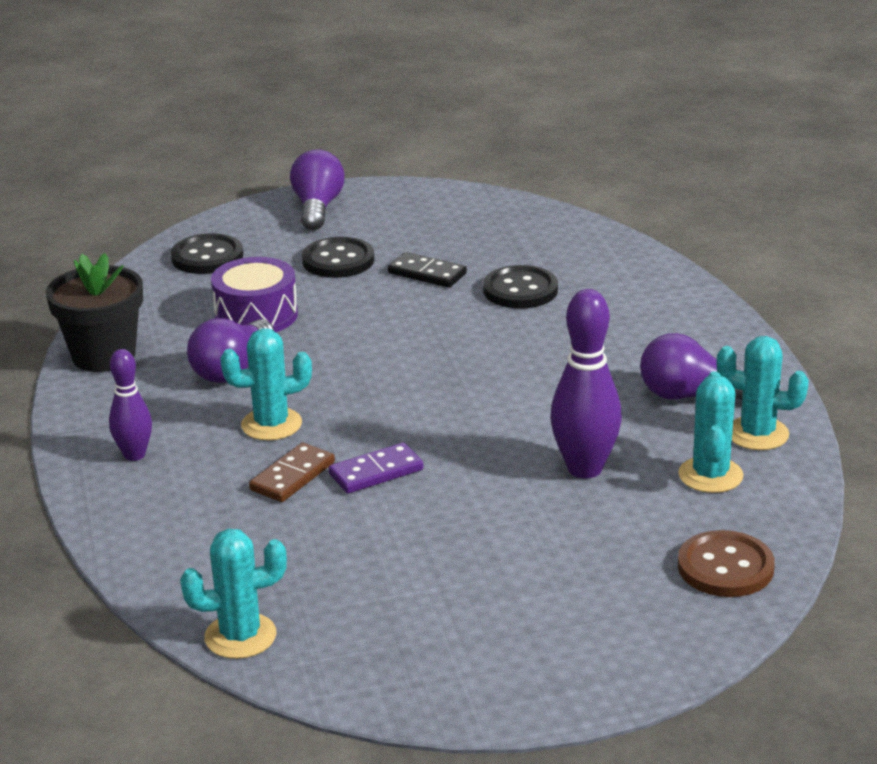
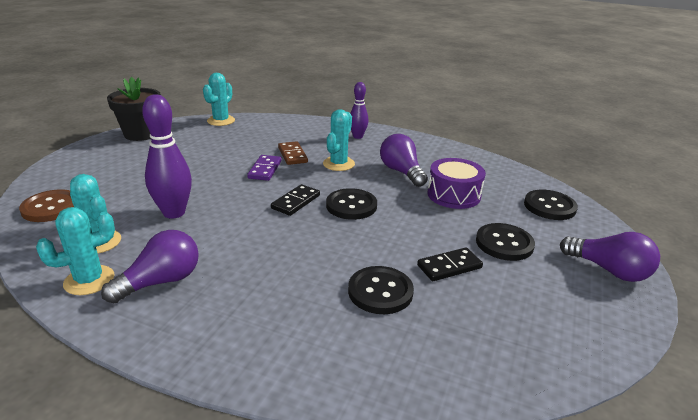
camera: 125 degrees right, 0 degrees up
black flower pot [46,253,143,372] -> black flower pot moved to [107,77,161,141]
none -> black domino [271,184,320,216]
none -> black button [326,188,377,220]

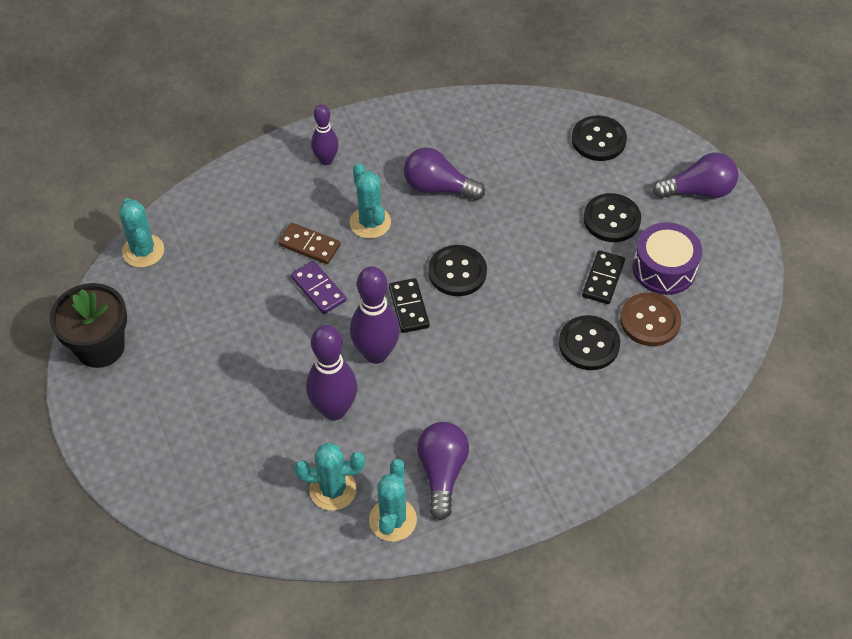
camera: 45 degrees left, 25 degrees up
brown button [19,189,74,222] -> brown button moved to [620,292,681,346]
purple drum [427,158,486,209] -> purple drum moved to [633,222,702,295]
none -> purple bowling pin [350,266,400,364]

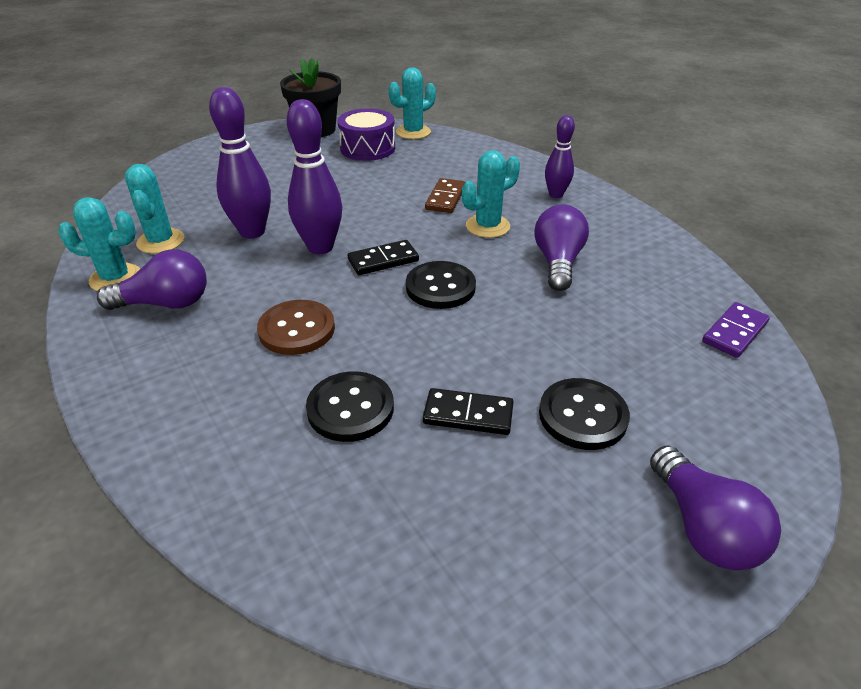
camera: 80 degrees right, 15 degrees down
purple domino [291,261,346,314] -> purple domino moved to [702,302,770,358]
black button [572,115,627,161] -> none
brown button [620,292,681,346] -> brown button moved to [257,300,335,355]
purple drum [633,222,702,295] -> purple drum moved to [337,108,395,161]

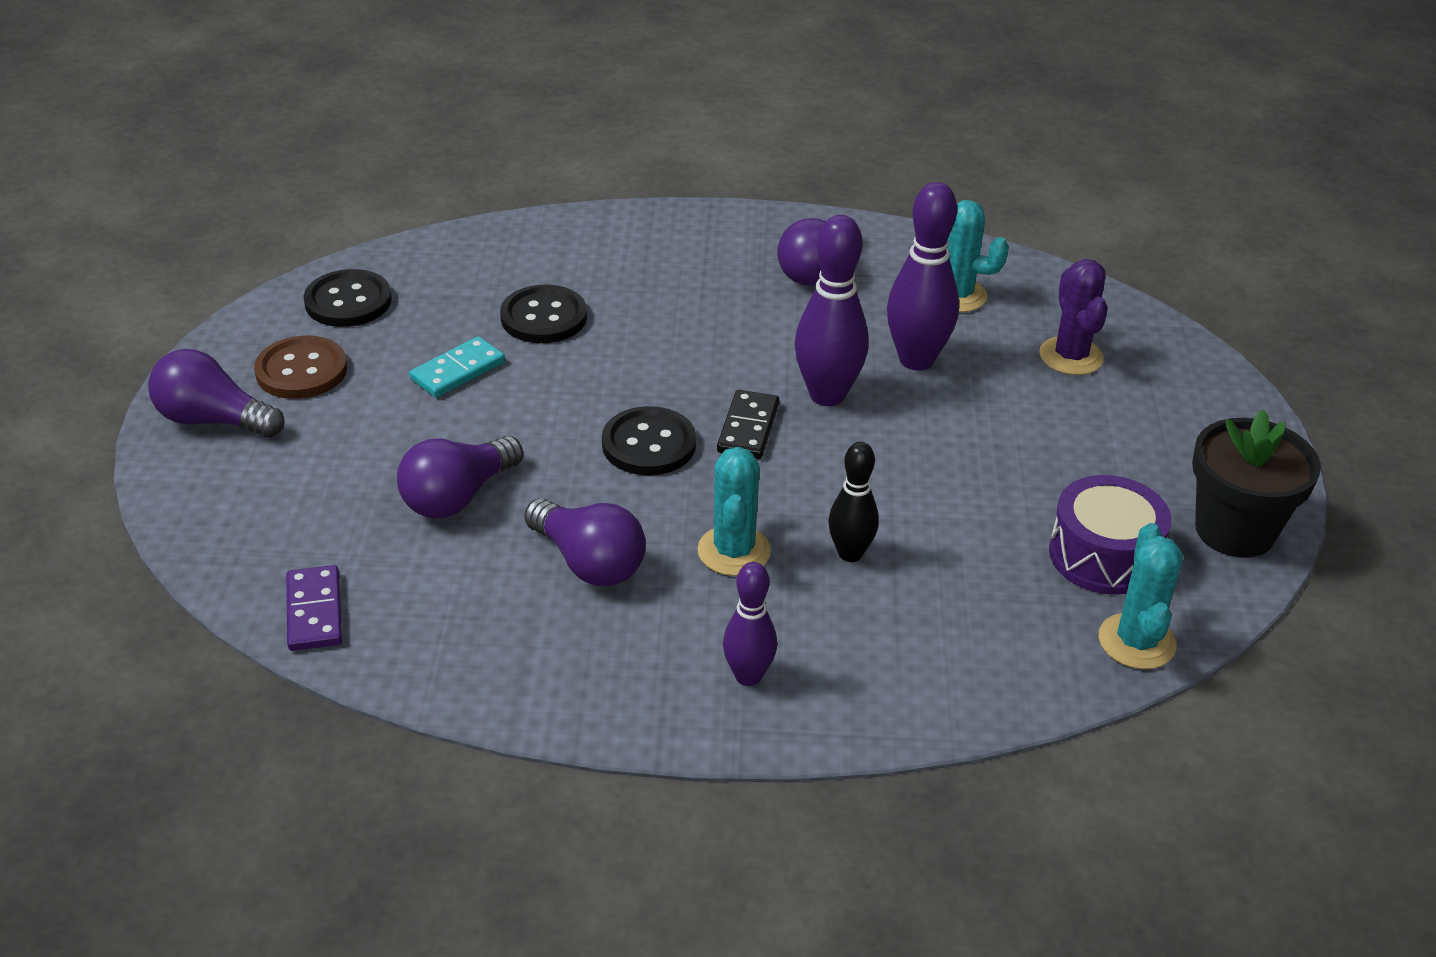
camera: 125 degrees right, 0 degrees up
turquoise cactus [58,197,140,291] -> none
brown button [257,300,335,355] -> brown button moved to [254,335,347,399]
black domino [423,388,514,435] -> turquoise domino [409,336,505,398]
brown domino [425,178,465,213] -> black bowling pin [828,442,879,562]
black button [539,378,630,450] -> black button moved to [304,269,392,327]
none -> purple light bulb [397,436,523,518]
none -> purple cactus [1040,259,1108,375]

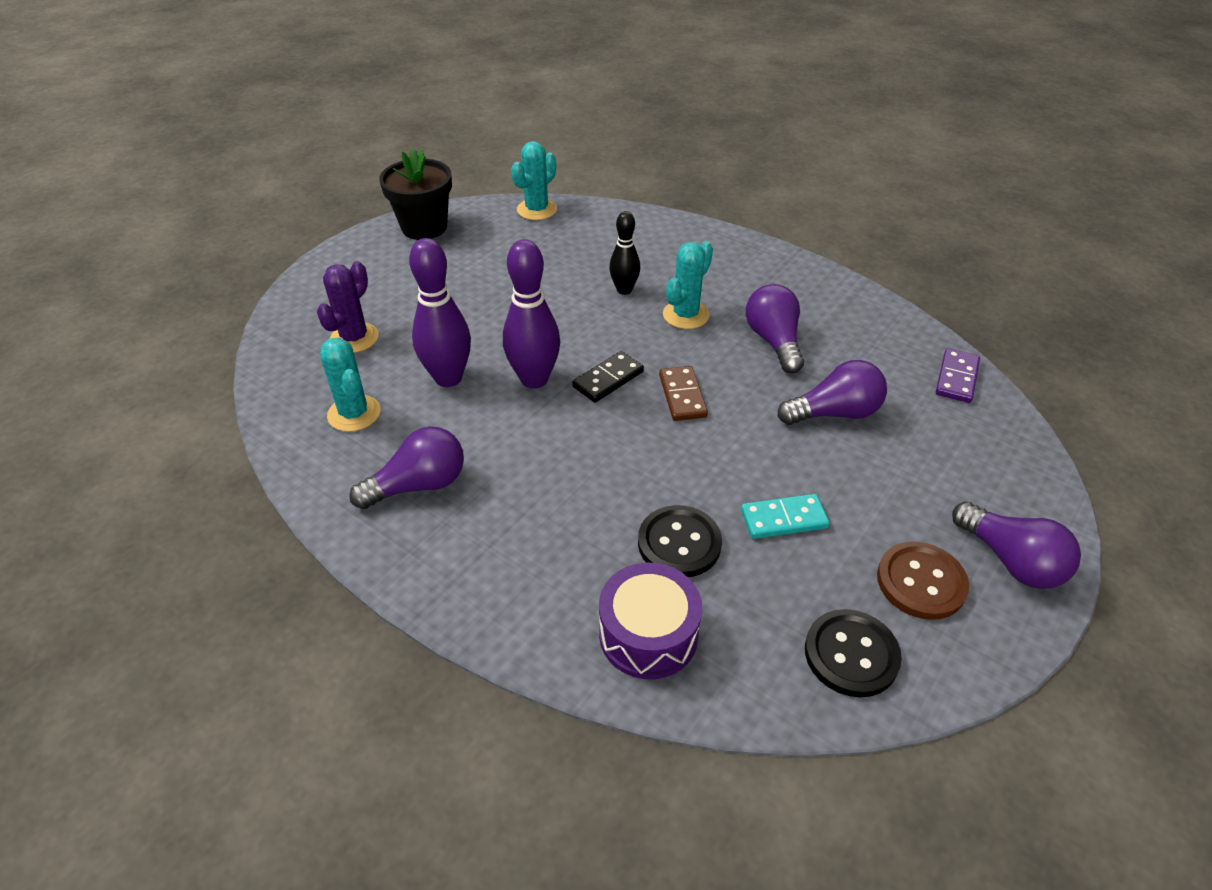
camera: 145 degrees left, 5 degrees up
black button [602,406,696,475] -> brown domino [659,366,708,421]
purple bowling pin [723,562,777,686] -> none
purple drum [1049,475,1171,595] -> purple drum moved to [599,563,702,679]

